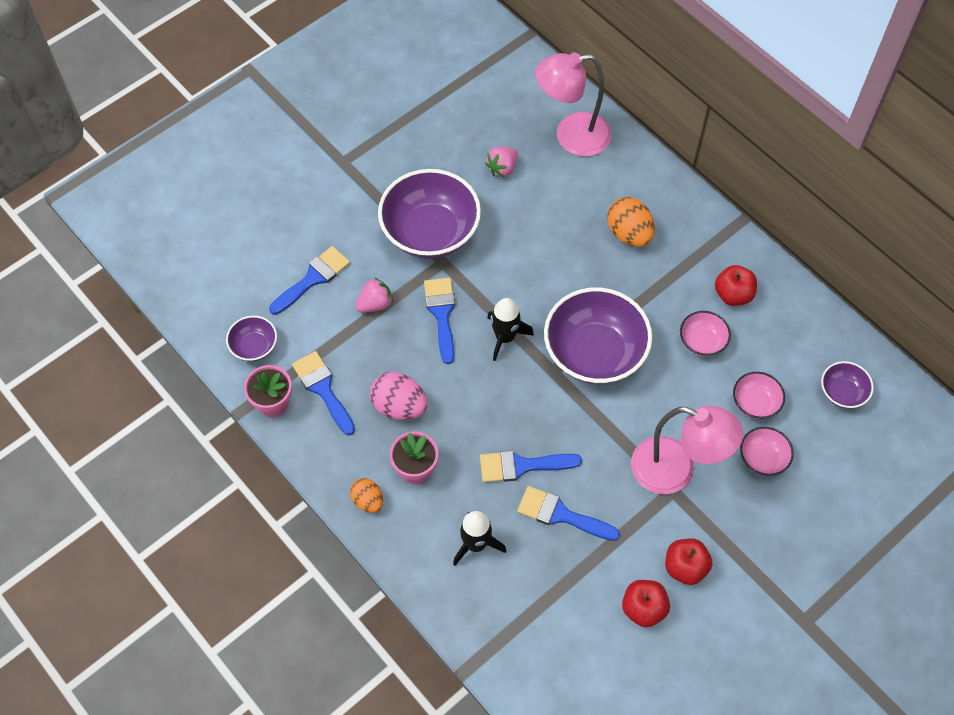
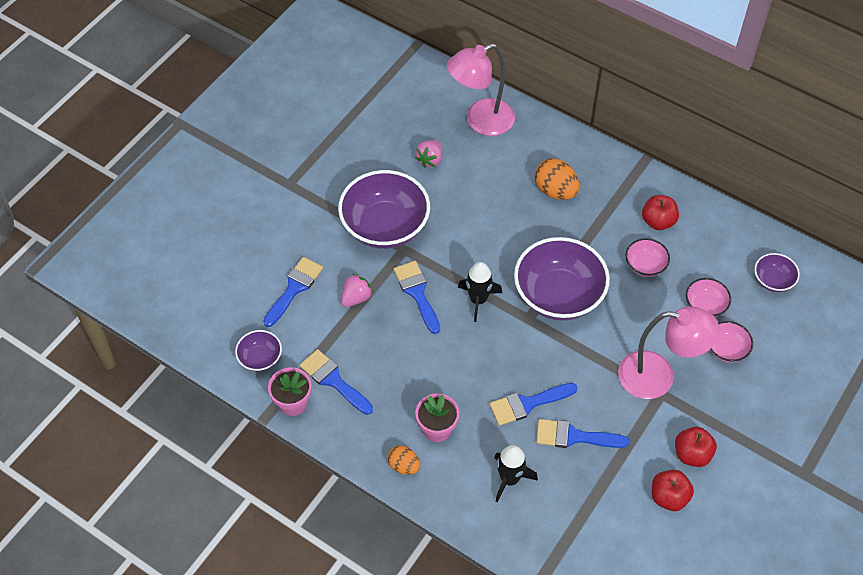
camera: 15 degrees left, 5 degrees down
pink egg [370,372,428,420] -> none

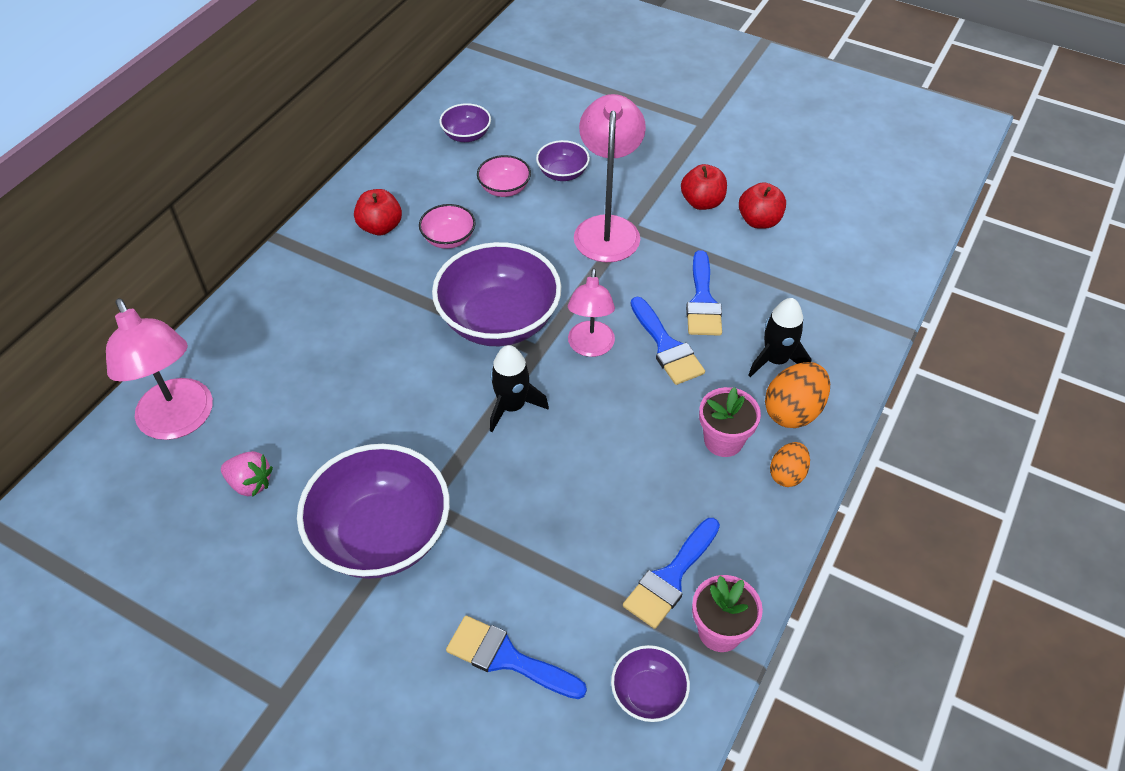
camera: 95 degrees left, 5 degrees down
pink strawberry [341,274,373,307] -> none
blue brush [393,261,440,334] -> none
orange egg [535,159,580,200] -> orange egg moved to [765,362,830,428]
pink bowl [710,321,753,362] -> purple bowl [536,140,590,181]
none -> pink lamp [568,269,615,357]

